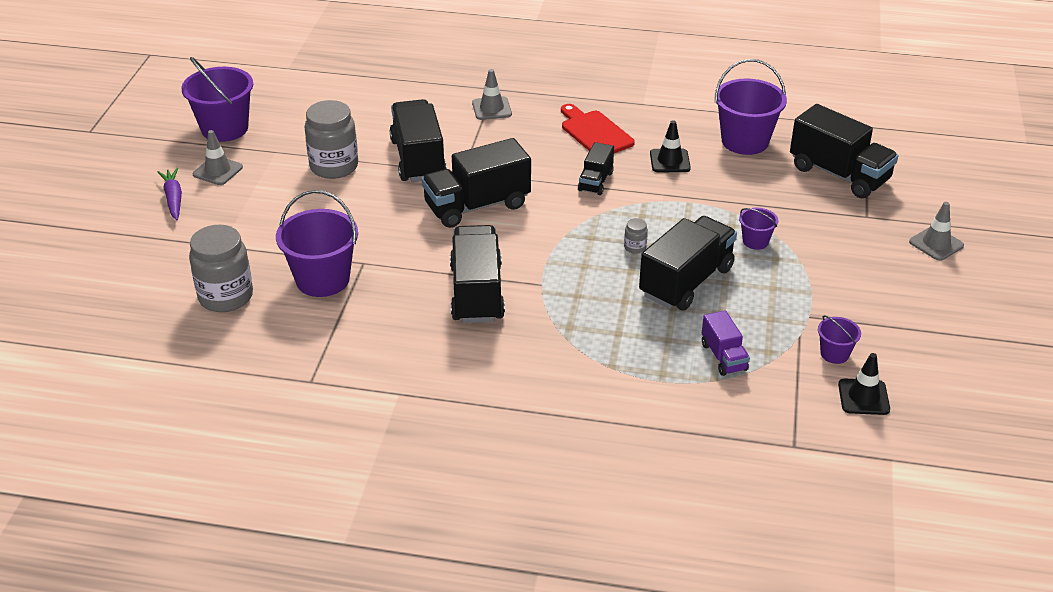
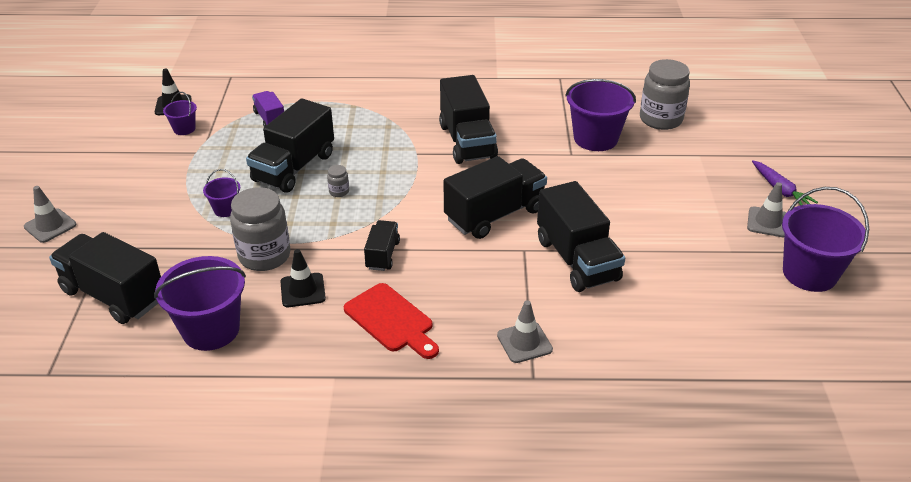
camera: 170 degrees right, 0 degrees up
grey jar [304,100,358,179] -> grey jar moved to [230,187,290,271]

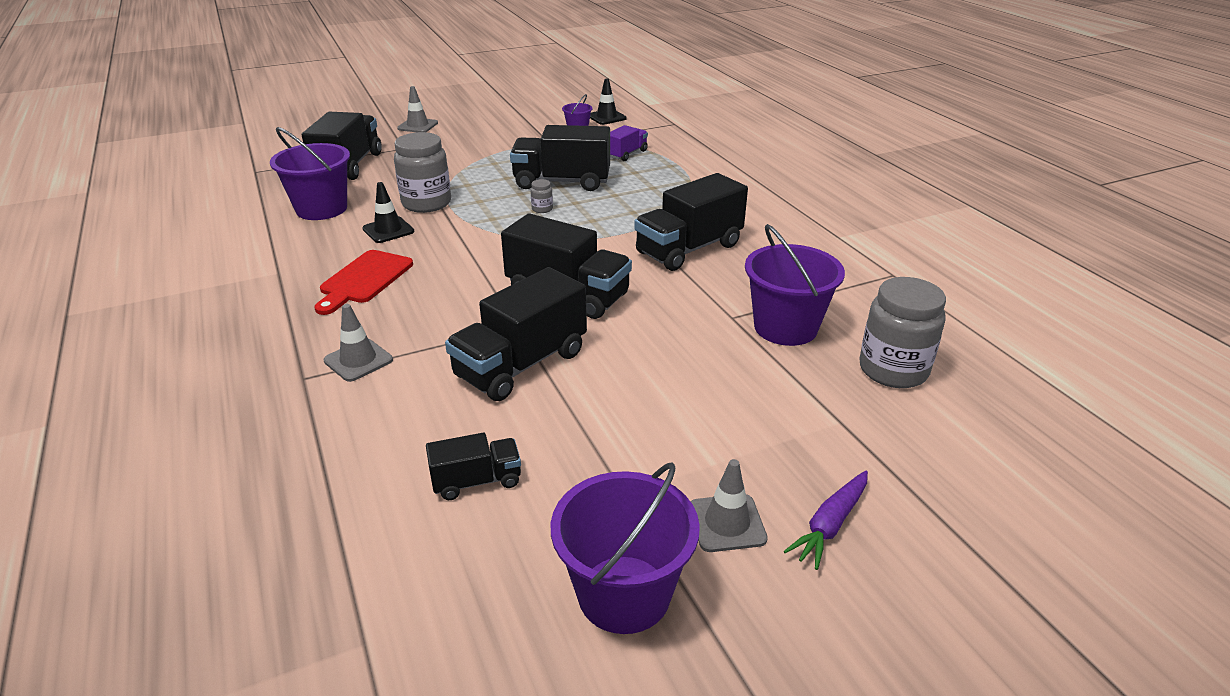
camera: 65 degrees right, 5 degrees down
purple bucket [203,169,240,217] -> none
black truck [364,220,400,271] -> black truck moved to [426,433,521,500]

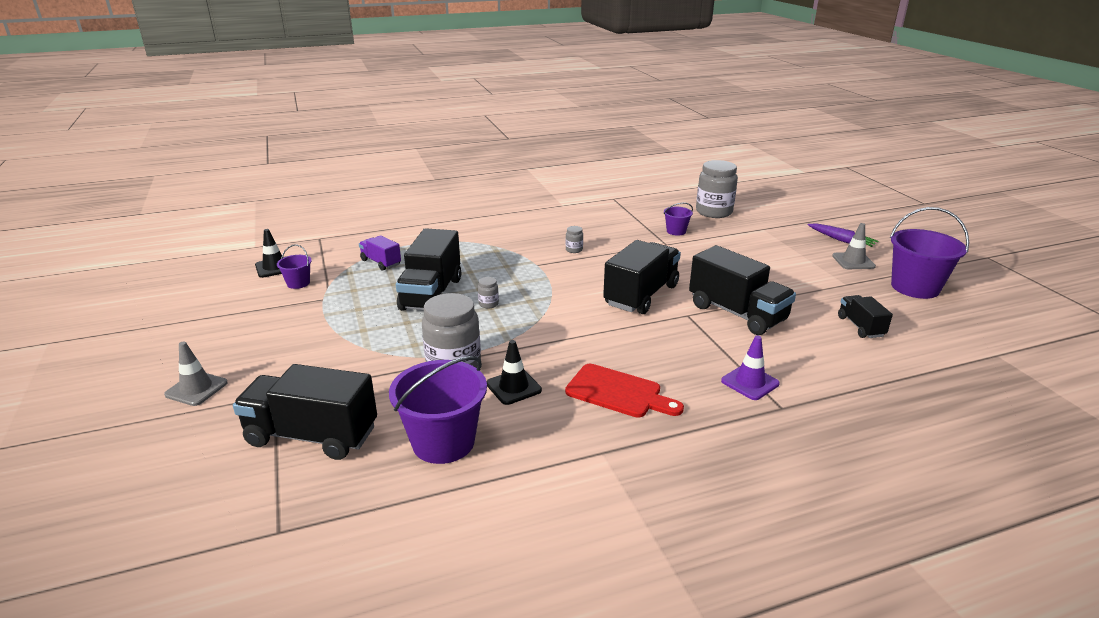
camera: 85 degrees left, 5 degrees down
grey traffic cone [324,304,393,382] -> purple traffic cone [721,335,780,400]
black truck [634,173,748,271] -> grey jar [566,226,583,253]
purple bucket [745,224,845,346] -> purple bucket [664,203,693,236], size x0.50

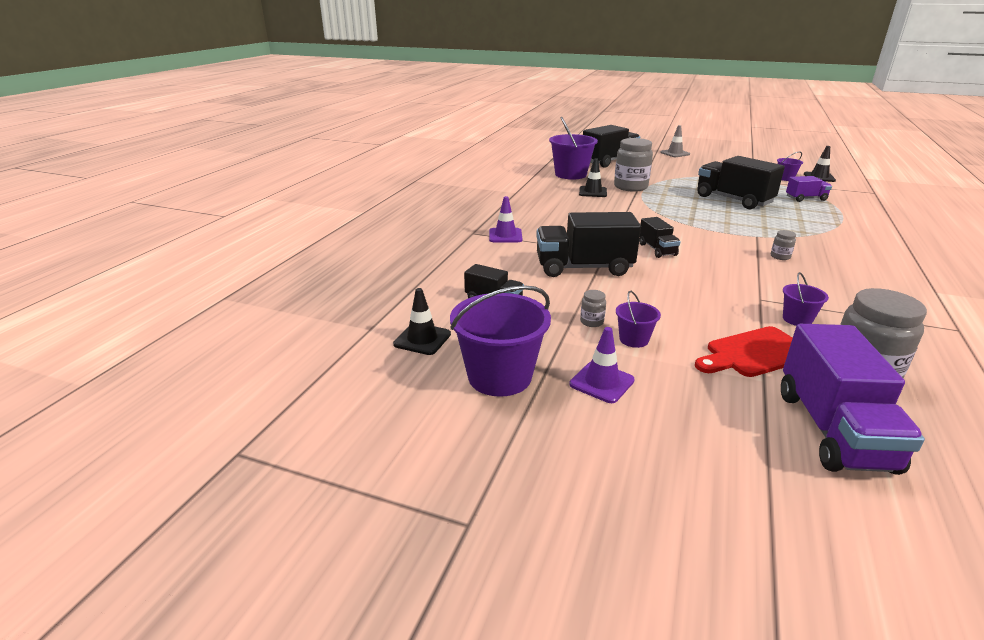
camera: 130 degrees right, 0 degrees up
grey jar [478,277,499,308] -> grey jar moved to [580,290,606,327]
red cutting board [565,364,684,418] -> red cutting board moved to [695,326,792,377]
black truck [603,240,681,314] -> black truck [639,217,681,258], size x0.53
purple carrot [808,223,878,247] -> none
grey traffic cone [832,223,876,269] -> purple traffic cone [569,327,635,403]
none -> black traffic cone [393,288,451,355]
none -> purple bucket [616,291,661,348]
none -> purple truck [781,324,925,475]

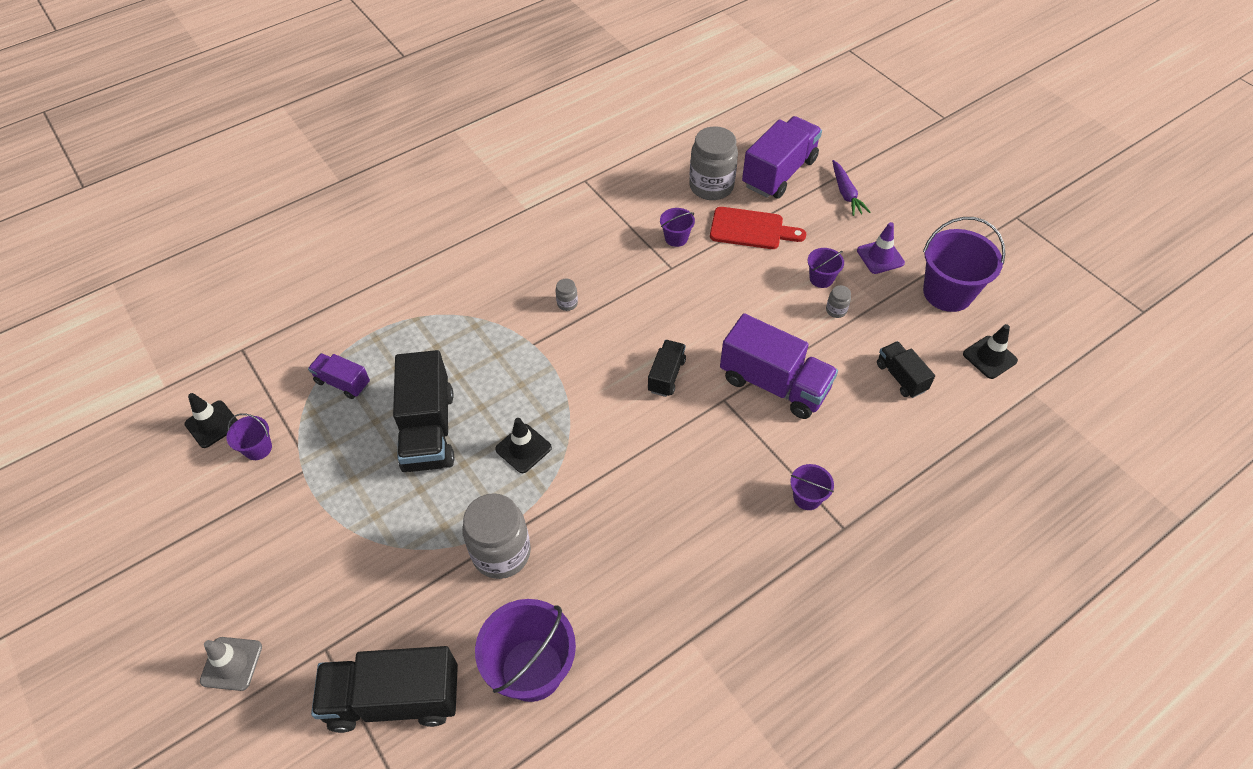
camera: 145 degrees left, 25 degrees up
purple traffic cone [489,196,522,242] -> purple bucket [790,464,834,510]
black truck [536,212,641,277] -> purple truck [720,313,838,419]
black traffic cone [579,158,607,197] -> black traffic cone moved to [495,418,552,473]
none -> purple carrot [832,160,870,216]

